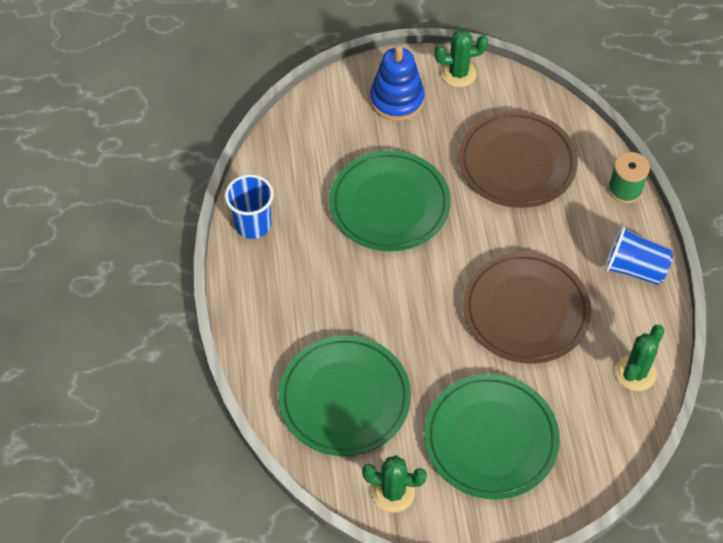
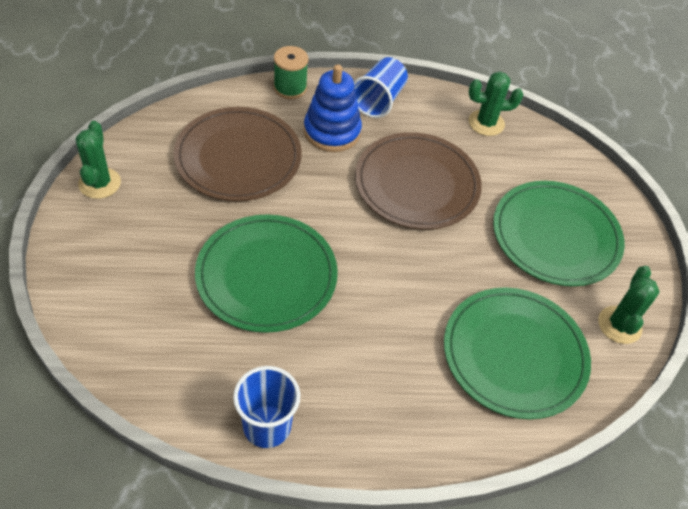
camera: 90 degrees left, 5 degrees down
blue stacking toy [370,45,425,121] -> blue stacking toy moved to [304,64,362,152]
green cactus [615,325,665,391] -> green cactus turned 45 degrees counterclockwise [469,72,523,136]

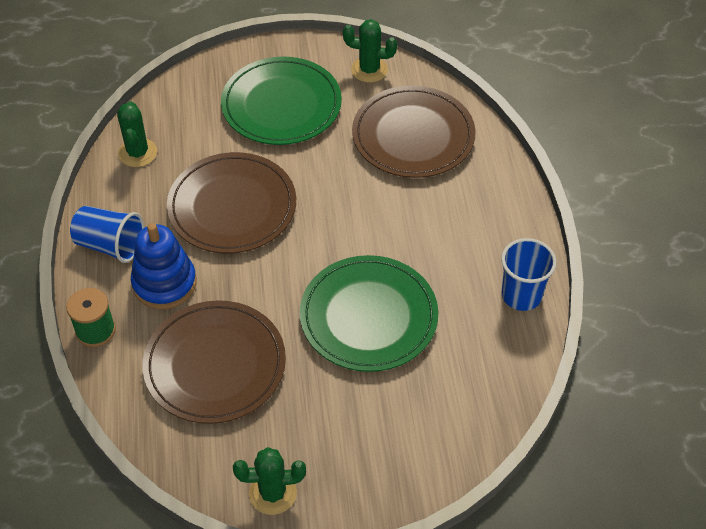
camera: 90 degrees left, 0 degrees up
green plate [444,287,591,419] -> brown plate [352,86,476,178]

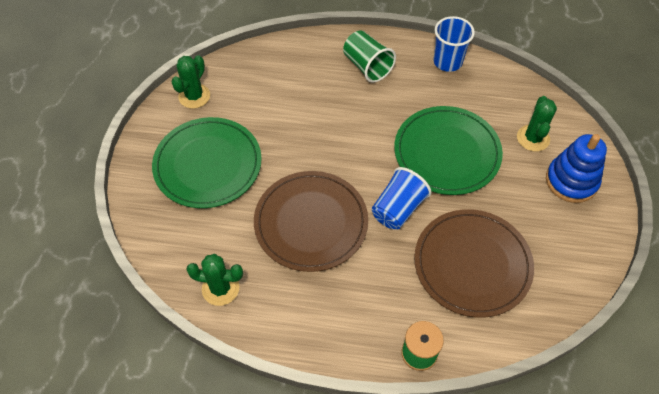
camera: 75 degrees left, 5 degrees up
blue cup [70,206,144,263] -> blue cup moved to [372,167,431,229]
blue stacking toy [131,223,197,309] -> blue stacking toy moved to [546,134,607,203]
green cactus [233,447,306,515] -> green cactus moved to [517,96,557,151]
brown plate [352,86,476,178] -> none
none -> green cup [343,30,396,83]

